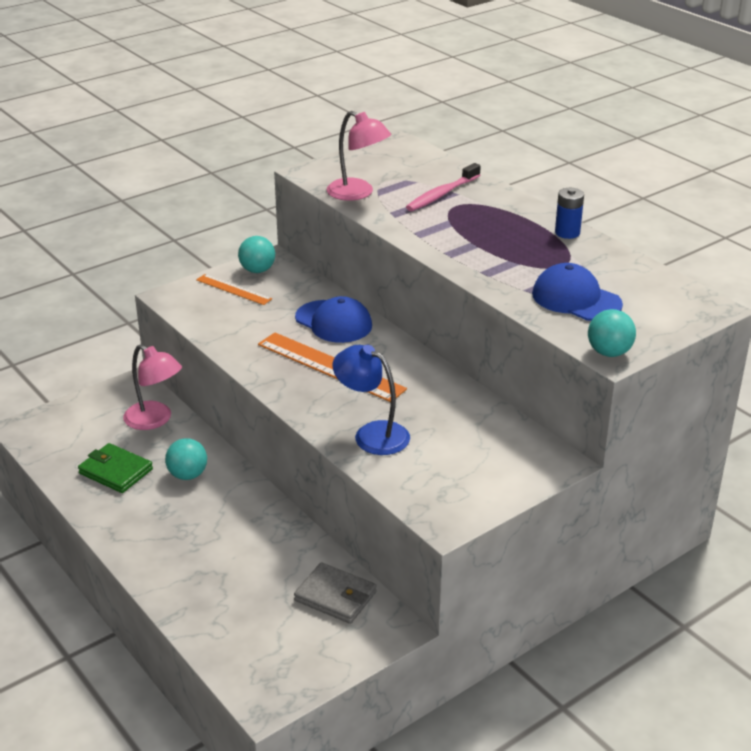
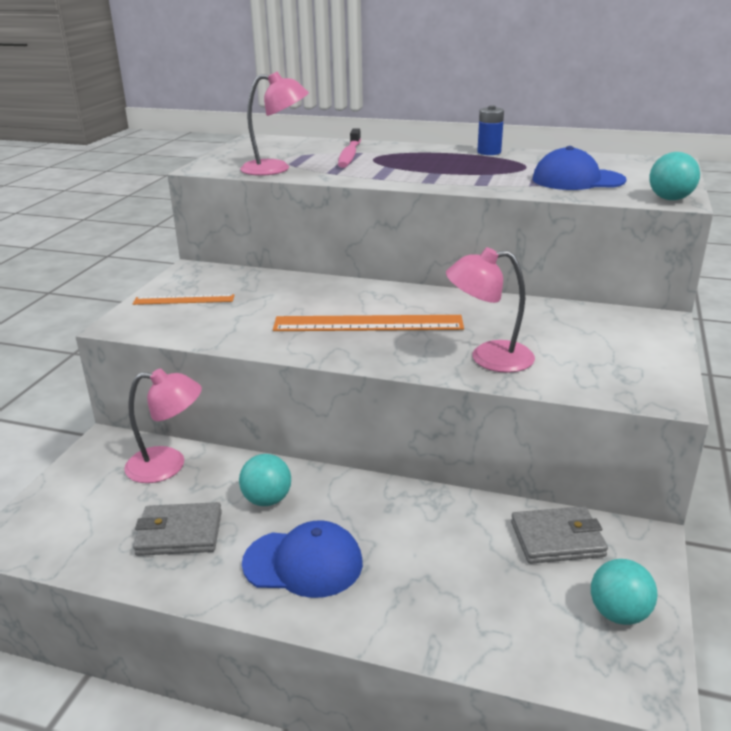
camera: 35 degrees left, 5 degrees down
green wallet [78,443,153,493] -> grey wallet [133,502,222,556]
turquoise ball [238,236,275,273] -> turquoise ball moved to [591,559,657,625]
blue cap [295,296,372,343] -> blue cap moved to [242,520,363,598]
blue lamp [332,345,410,455] -> pink lamp [446,247,535,373]

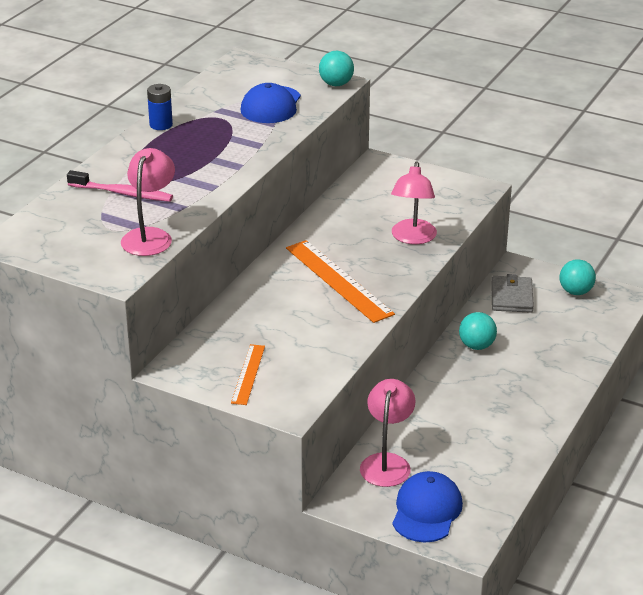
camera: 80 degrees left, 5 degrees up
grey wallet [133,502,222,556] -> none
turquoise ball [239,454,291,506] -> turquoise ball moved to [459,312,497,350]
blue cap [242,520,363,598] -> blue cap moved to [392,471,463,542]
orange ruler [273,315,464,331] -> orange ruler turned 45 degrees counterclockwise [286,240,395,323]

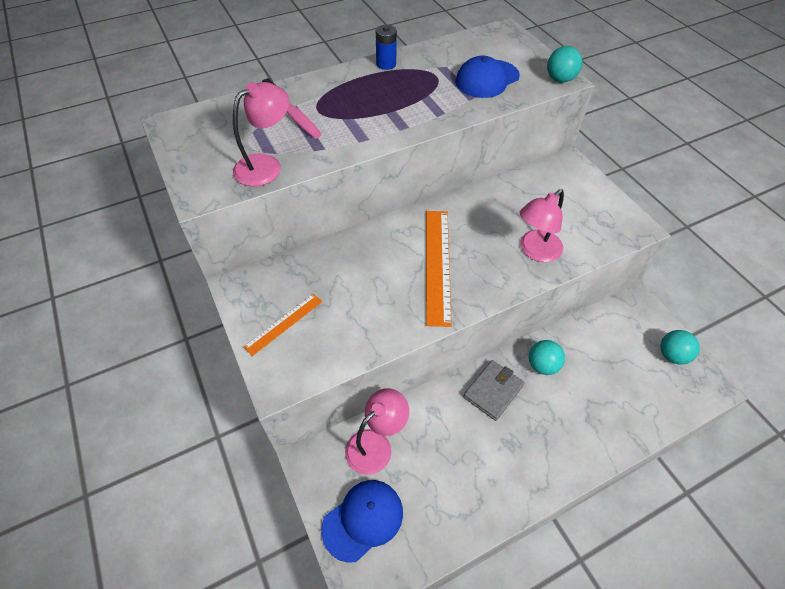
camera: 35 degrees right, 20 degrees up
grey wallet [491,274,534,313] -> grey wallet moved to [463,360,525,421]

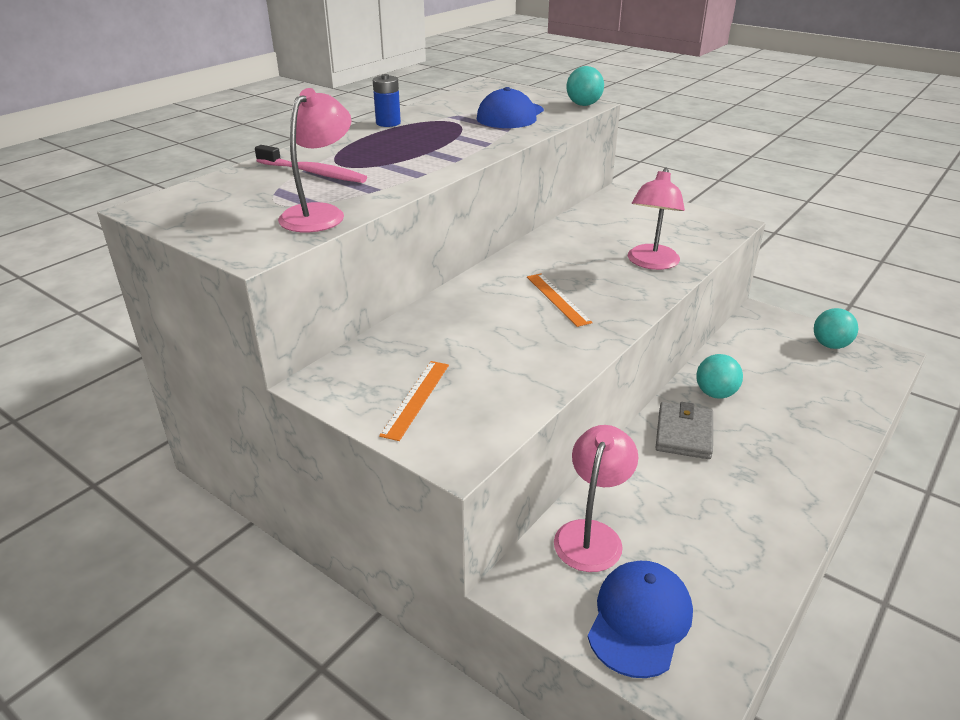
camera: 25 degrees left, 20 degrees down
orange ruler [426,211,452,327] -> orange ruler [527,274,593,327], size x0.57

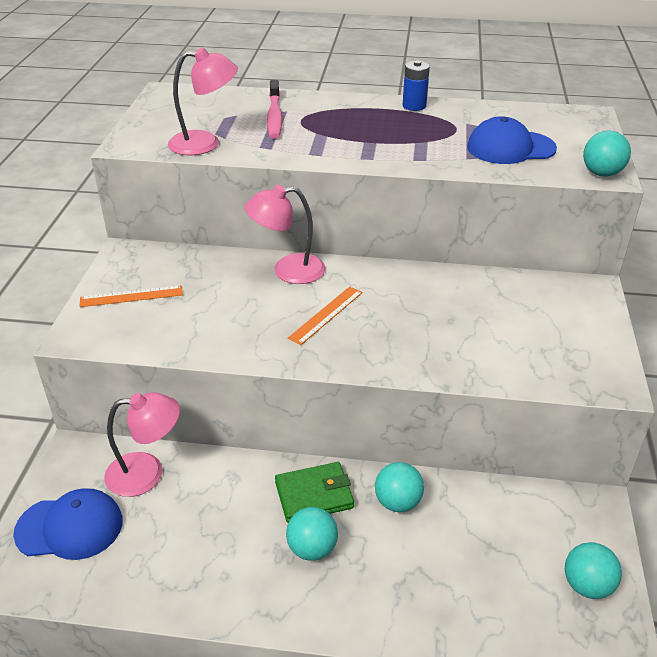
camera: 60 degrees right, 5 degrees up
pink lamp [628,168,685,270] -> pink lamp moved to [245,185,325,284]
grey wallet [655,402,713,459] -> green wallet [275,462,354,523]
none -> turquoise ball [286,507,338,561]

